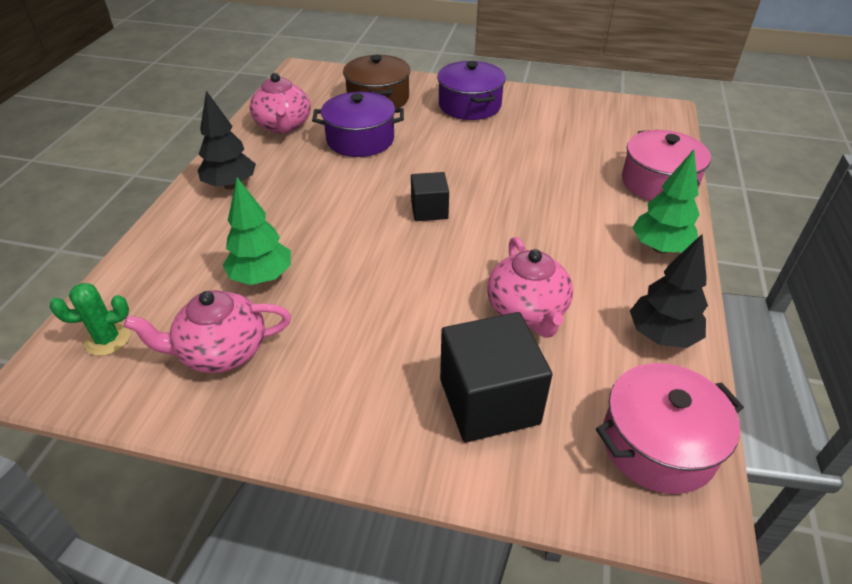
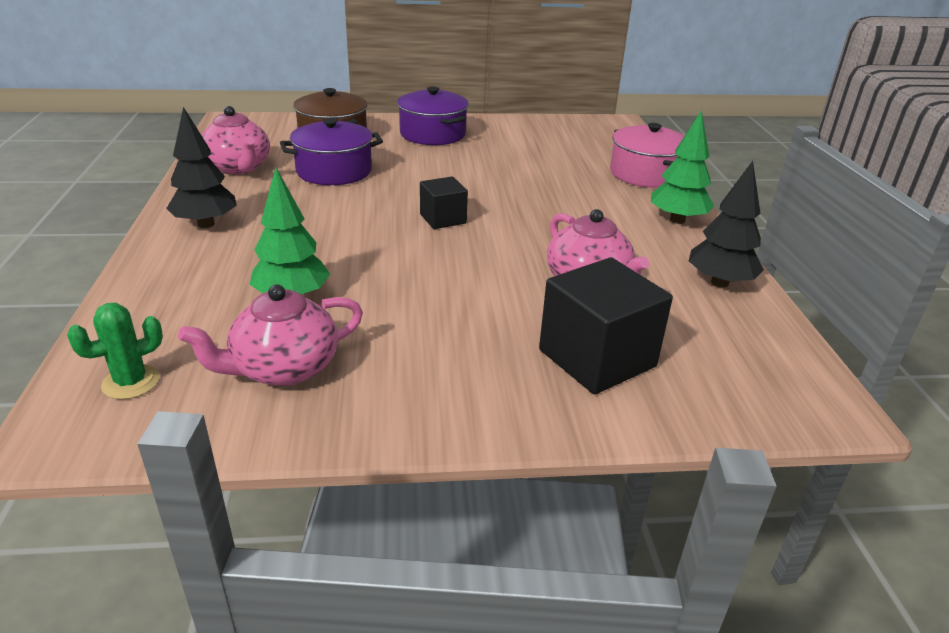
camera: 20 degrees left, 10 degrees down
pink pot [596,363,744,494] -> none

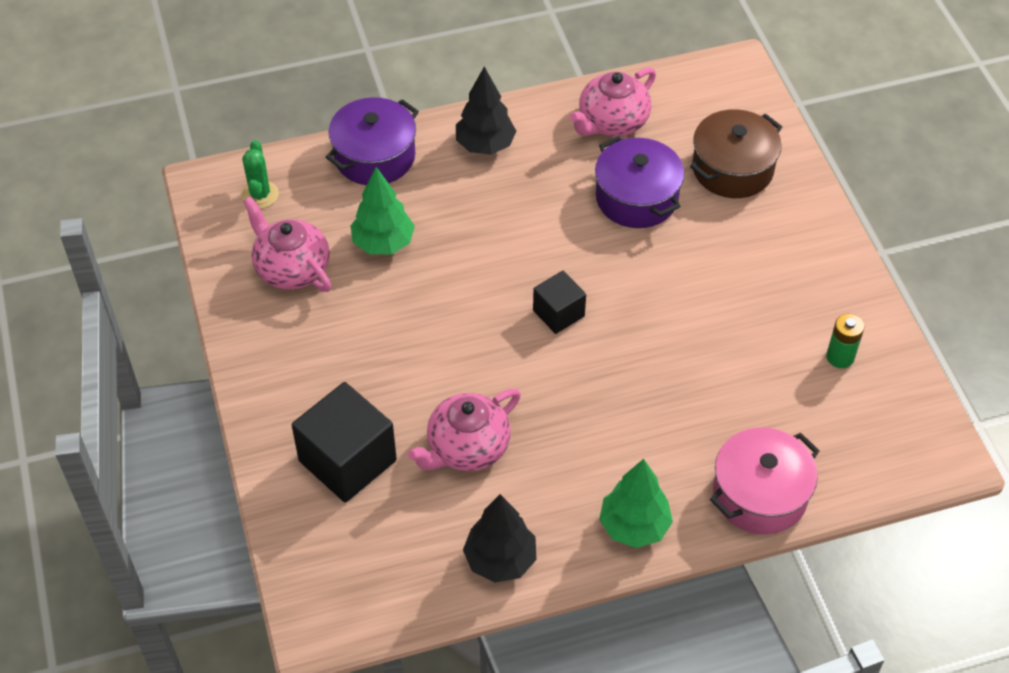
camera: 80 degrees right, 20 degrees up
green cactus [67,303,163,400] -> green cactus turned 45 degrees clockwise [242,140,279,209]
purple pot [397,86,469,145] -> purple pot moved to [326,97,419,185]
none -> green battery [826,314,864,368]

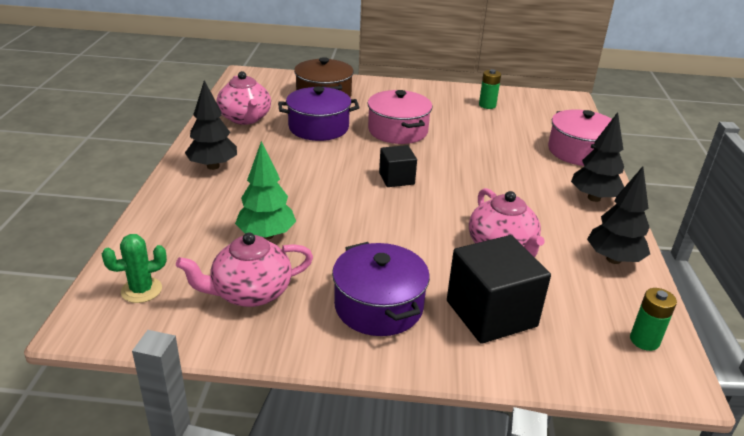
camera: 70 degrees left, 20 degrees down
green cactus [242,140,279,209] -> green cactus turned 45 degrees counterclockwise [102,234,167,303]
purple pot [326,97,419,185] -> purple pot moved to [332,242,430,336]
green tree [599,459,673,548] -> black tree [571,112,624,202]
none -> pink pot [367,90,432,144]
none -> green battery [630,288,677,351]

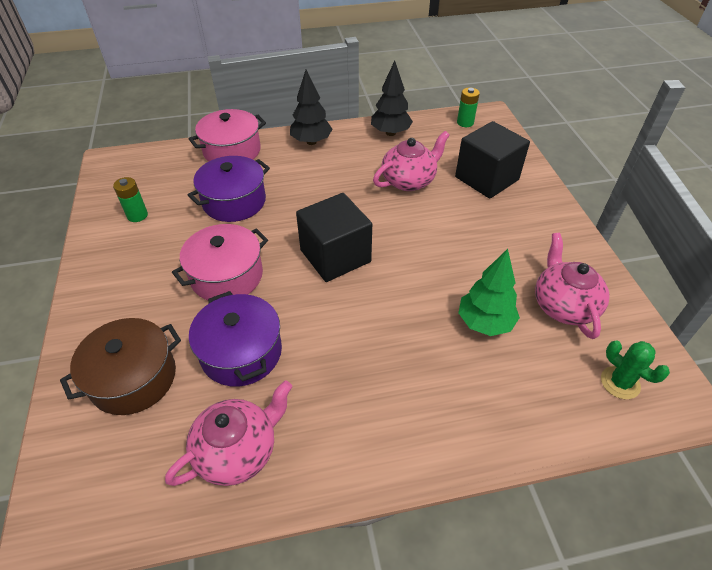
camera: 105 degrees left, 15 degrees up
pink teapot [176,232,313,307] -> pink teapot turned 150 degrees counterclockwise [535,233,610,339]
black tree [185,80,237,170] -> none
purple pot [332,242,430,336] -> purple pot moved to [188,156,270,222]
black cube [379,145,417,187] -> black cube [296,193,372,282], size x1.76

